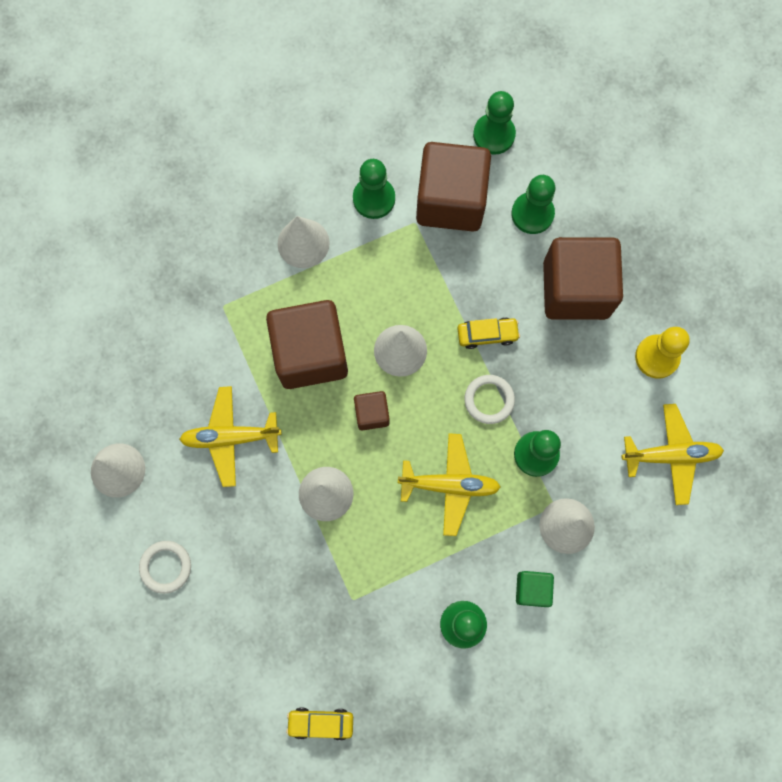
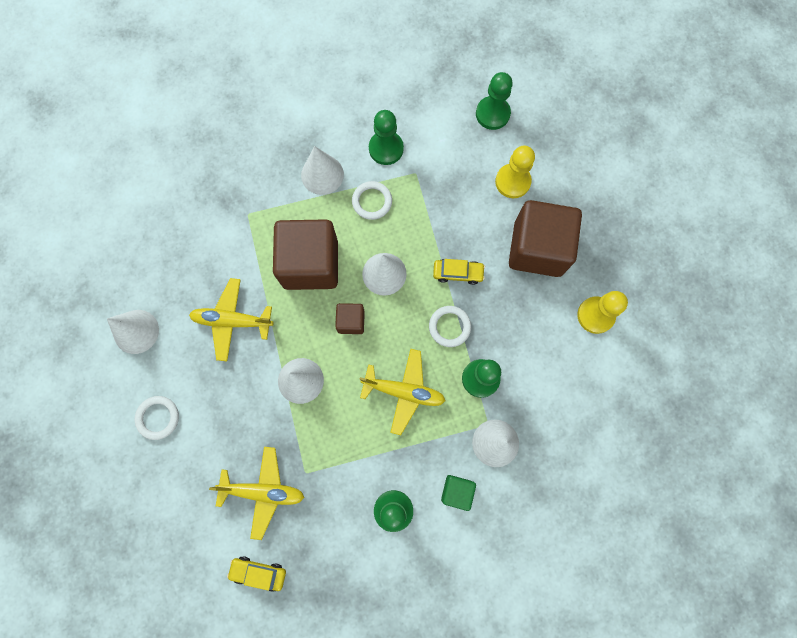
camera: 10 degrees right, 0 degrees up
brown cube [416,142,491,232] -> none
green pawn [511,175,555,234] -> yellow pawn [495,145,535,198]
yellow plane [622,404,724,505] -> yellow plane moved to [209,447,305,540]
none -> white ring [352,181,392,220]

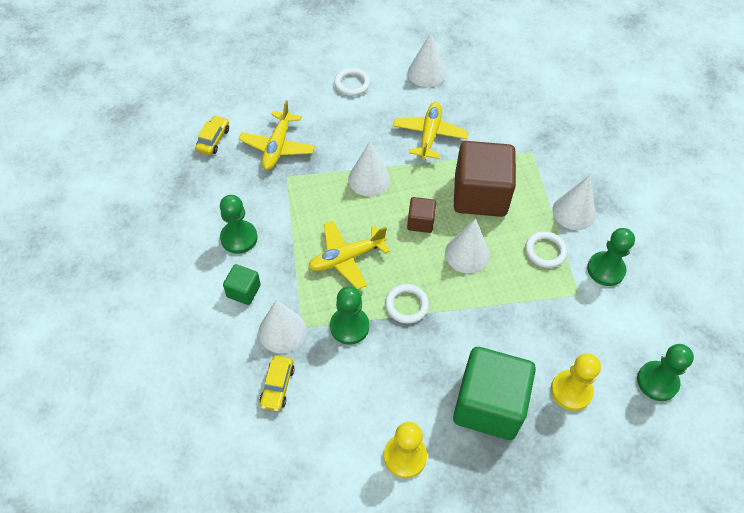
camera: 95 degrees right, 20 degrees down
yellow plane [360,349,446,435] -> yellow plane turned 45 degrees clockwise [308,221,390,289]
yellow car [433,259,485,285] -> yellow car moved to [260,355,295,411]
brown cube [509,200,582,277] -> green cube [453,347,536,440]

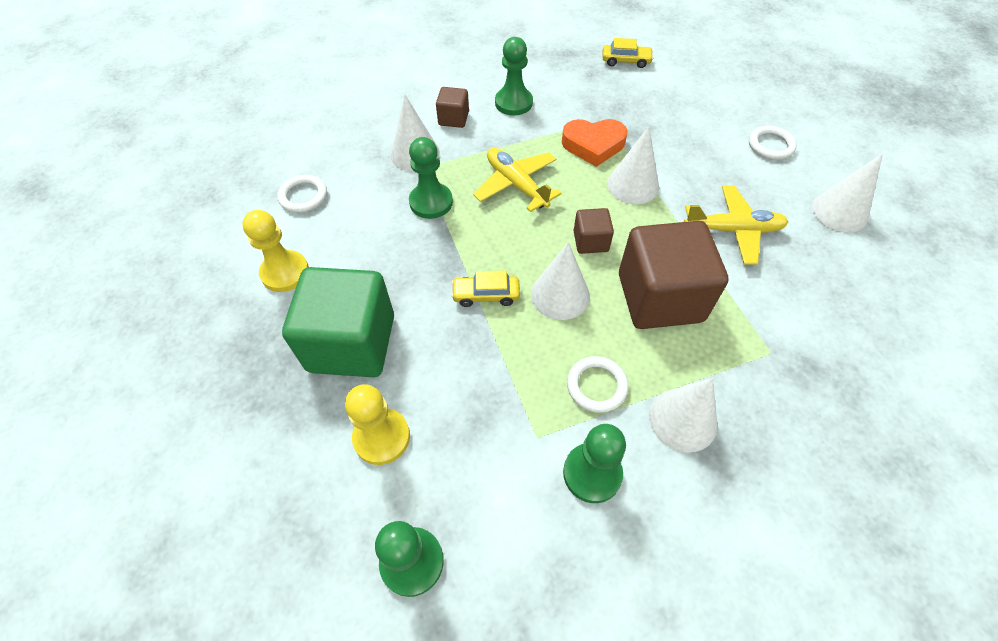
camera: 80 degrees right, 0 degrees up
green cube [223,264,261,305] -> brown cube [436,87,469,128]
yellow plane [239,100,315,170] -> none
yellow car [260,355,295,411] -> yellow car moved to [451,271,520,307]
white ring [385,284,429,324] -> white ring moved to [277,175,327,213]
none -> orange heart [562,119,628,167]

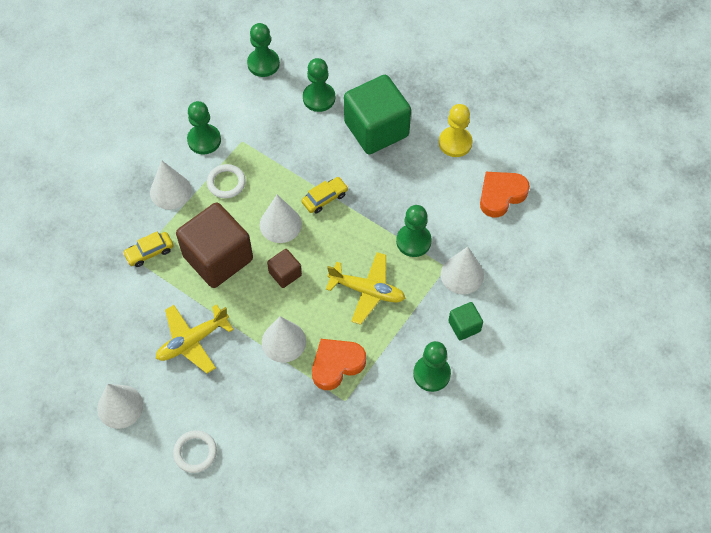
camera: 145 degrees right, 5 degrees up
white ring [277,175,327,213] -> orange heart [480,172,530,218]
yellow pawn [345,384,410,465] -> green pawn [303,58,335,112]
brown cube [436,87,469,128] -> green cube [448,302,483,340]
yellow car [603,38,654,68] -> yellow car moved to [123,232,173,267]

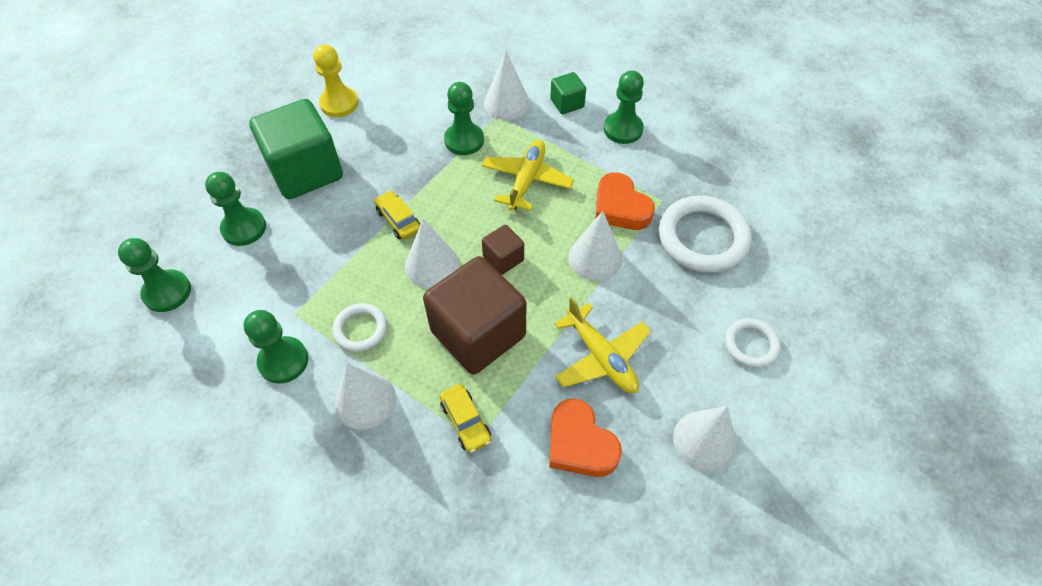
camera: 90 degrees left, 5 degrees down
orange heart [480,172,530,218] -> orange heart moved to [549,399,622,477]
none -> white ring [659,196,752,273]

